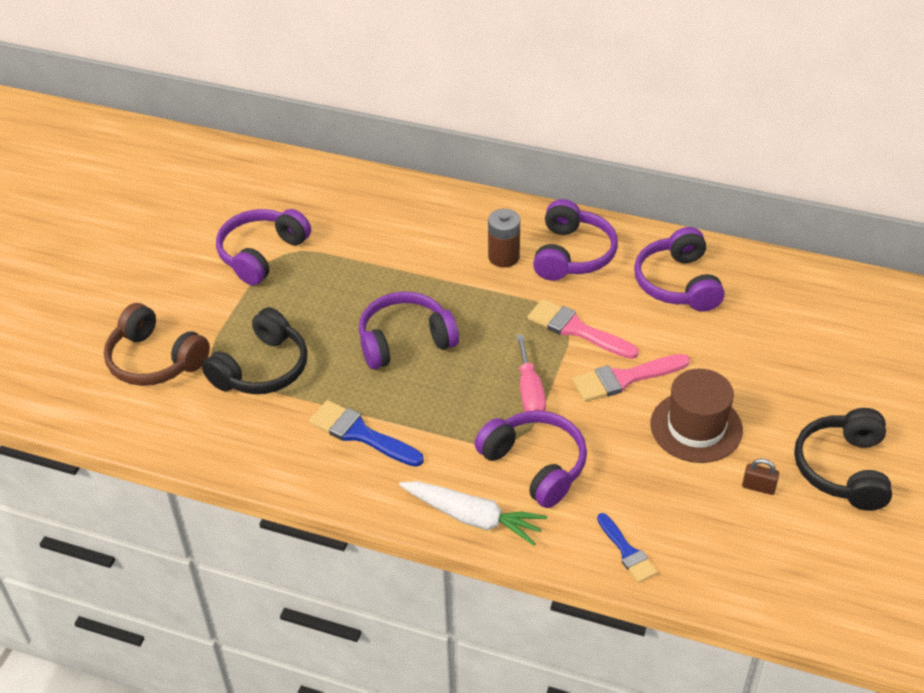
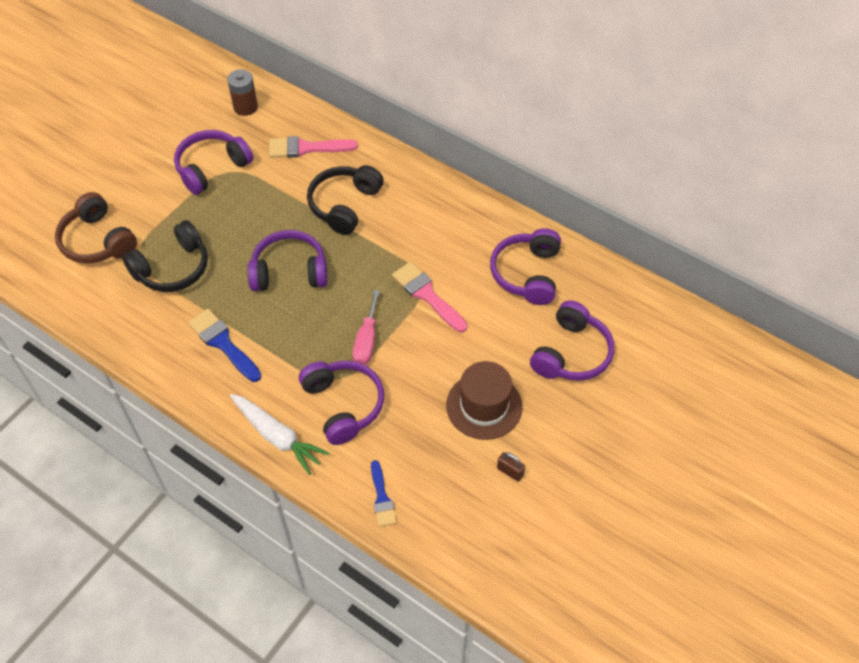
camera: 15 degrees right, 10 degrees up
brown battery [488,209,520,268] -> brown battery moved to [227,69,258,116]
purple headphones [533,199,618,281] -> purple headphones moved to [530,300,614,381]
pink brush [572,354,690,402] -> pink brush moved to [269,136,358,158]
black headphones [794,408,892,511] -> black headphones moved to [307,165,384,235]

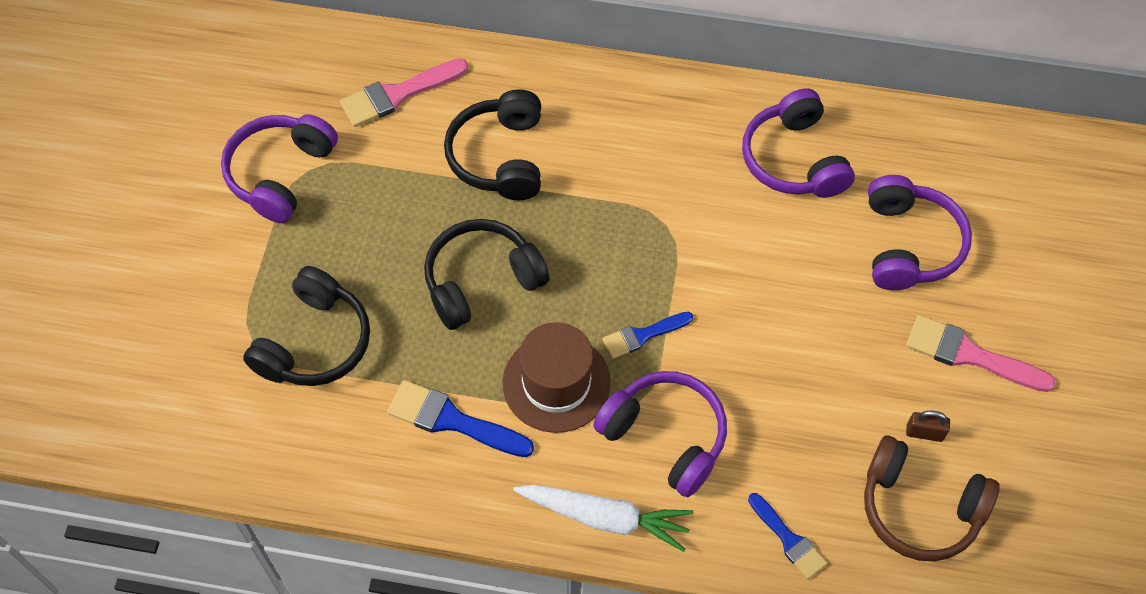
camera: 25 degrees left, 5 degrees up
brown headphones [55,192,137,263] -> brown headphones moved to [864,436,1000,561]
brown battery [227,69,258,116] -> none
purple headphones [248,230,327,291] -> black headphones [424,219,550,330]
pink screwdriver [353,290,380,365] -> blue brush [602,312,693,359]
pink brush [392,262,467,332] -> pink brush moved to [906,315,1055,392]
brown hat [446,361,522,440] -> brown hat moved to [503,322,611,433]

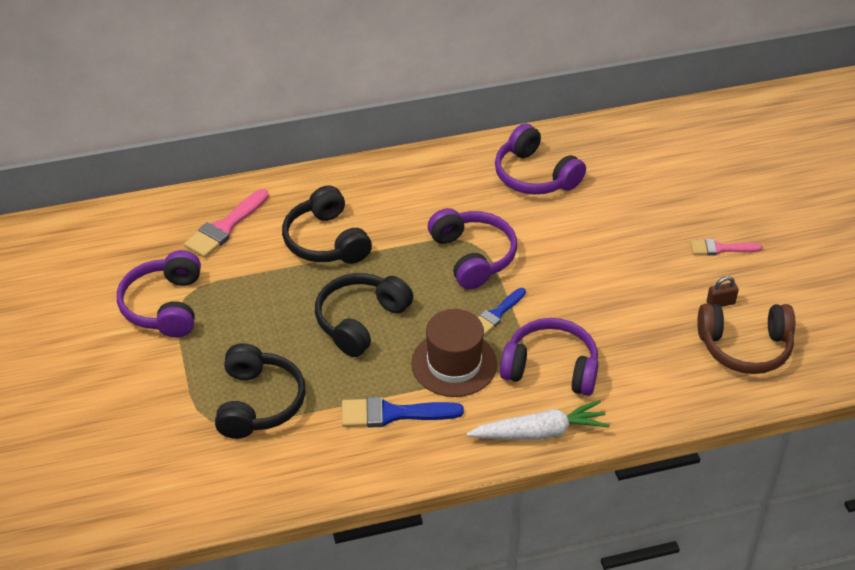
camera: 25 degrees left, 15 degrees down
blue brush [748,493,827,579] -> none
purple headphones [868,175,972,290] -> purple headphones moved to [428,208,517,289]
pink brush [906,315,1055,392] -> pink brush [690,239,763,255], size x0.65

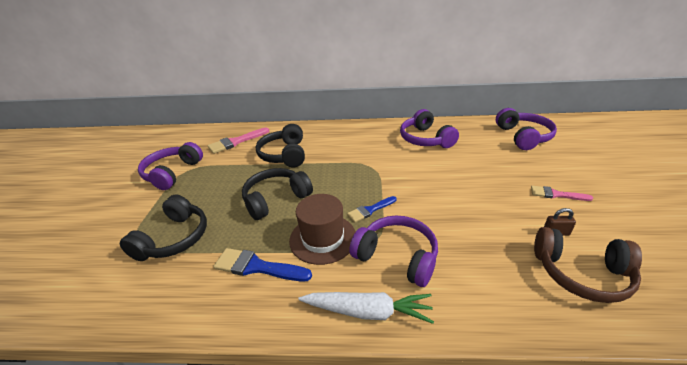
camera: 20 degrees right, 10 degrees down
purple headphones [428,208,517,289] -> purple headphones moved to [496,108,557,150]

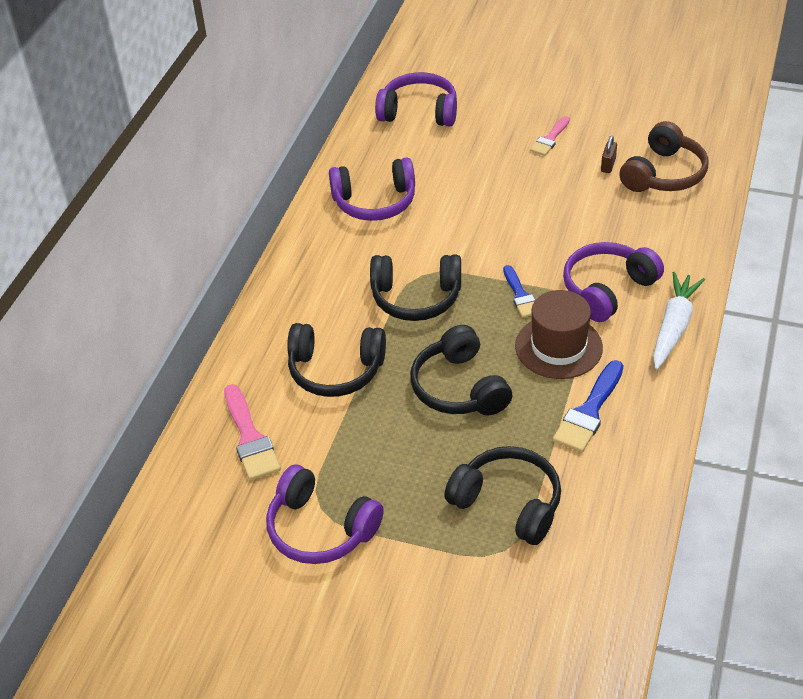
camera: 75 degrees left, 10 degrees up
none -> black headphones [370,255,461,321]

